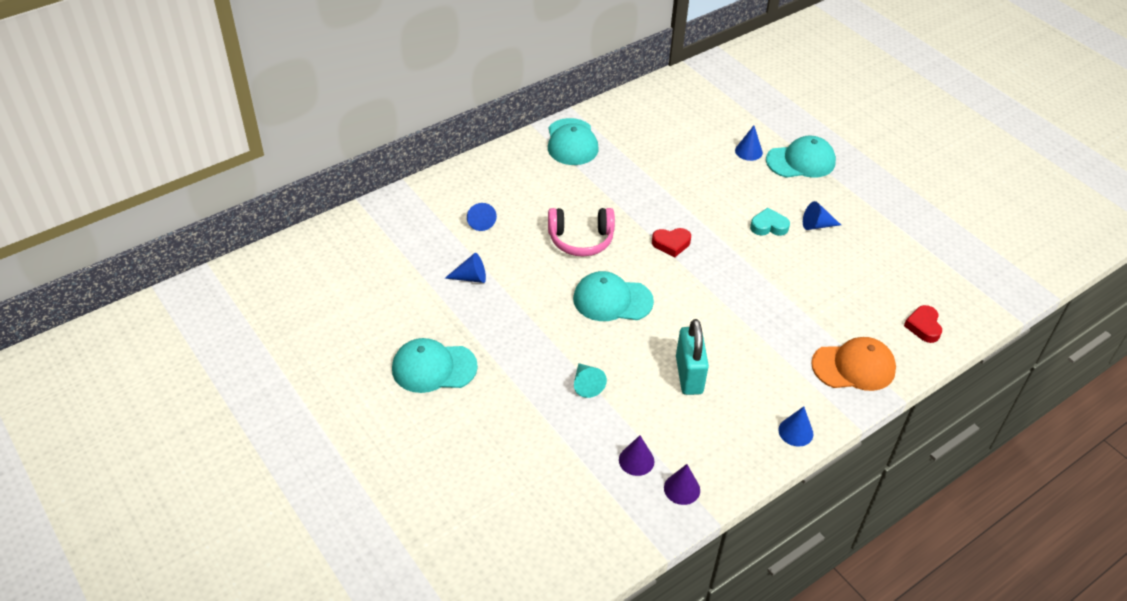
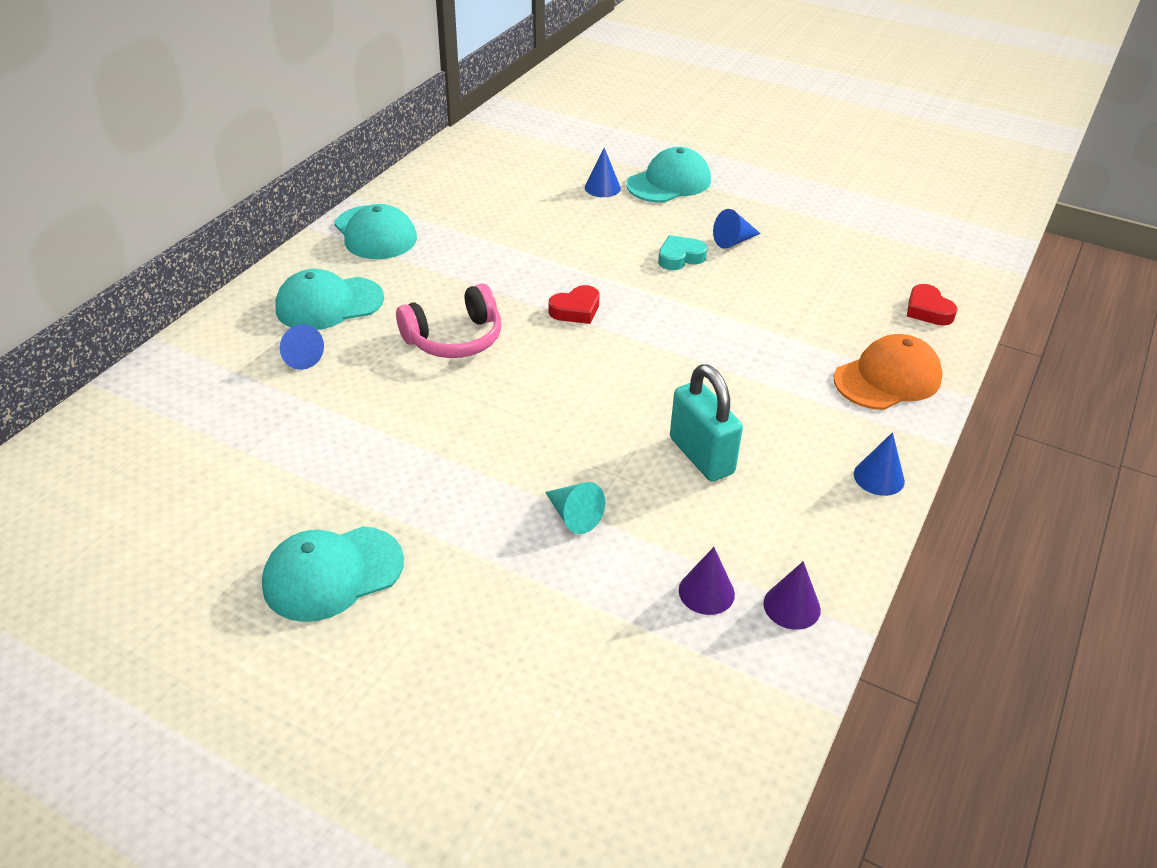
camera: 25 degrees left, 5 degrees down
blue cone [445,253,486,283] -> none
turquoise cap [573,271,654,321] -> turquoise cap moved to [275,269,384,330]

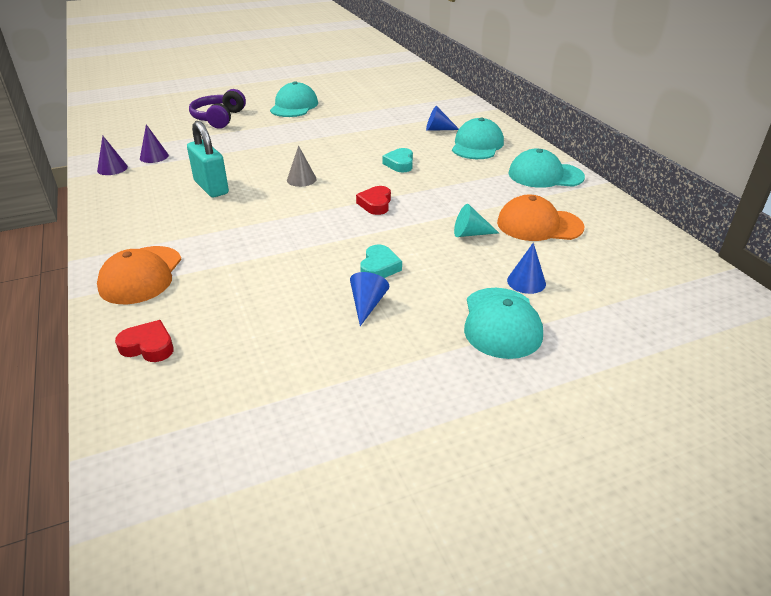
camera: 130 degrees right, 5 degrees down
pink headphones [396,283,501,358] -> turquoise heart [382,148,413,172]
turquoise cone [545,482,605,534] -> turquoise cone moved to [454,204,499,237]
turquoise padlock [670,364,743,481] -> turquoise padlock turned 45 degrees clockwise [187,121,229,197]
blue cone [854,432,905,496] -> none
none -> purple headphones [189,89,246,129]
none -> grey cone [287,146,317,187]
none -> orange cap [497,195,584,241]

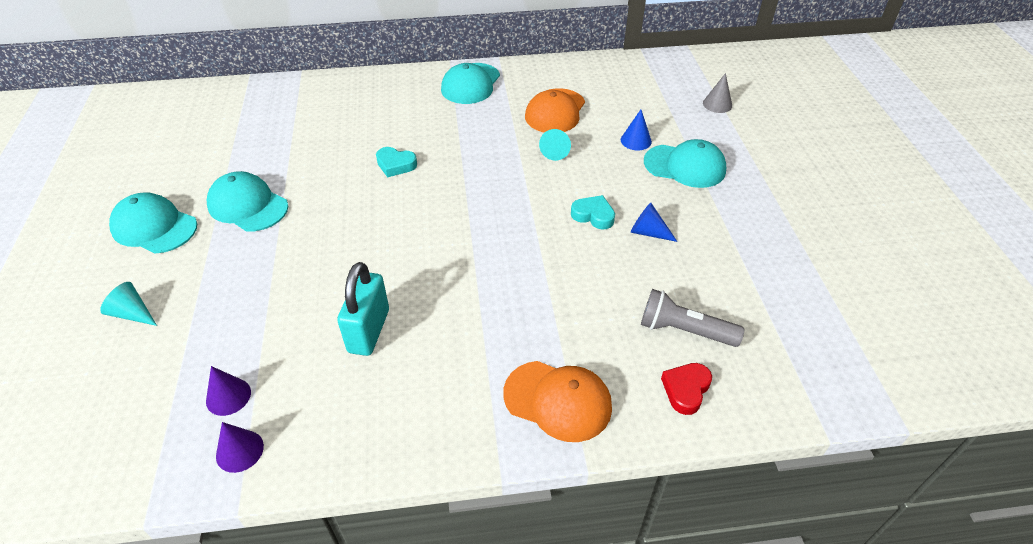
camera: 75 degrees left, 10 degrees up
turquoise padlock [187,121,229,197] -> turquoise padlock turned 60 degrees counterclockwise [337,262,389,356]
purple headphones [189,89,246,129] -> turquoise cone [100,282,157,326]
grey cone [287,146,317,187] -> grey cone moved to [703,73,732,113]
red heart [356,186,391,215] -> none
blue cone [426,106,459,131] -> none
turquoise cap [452,118,504,159] -> turquoise cap moved to [207,171,288,232]
none -> grey flashlight [641,289,745,347]

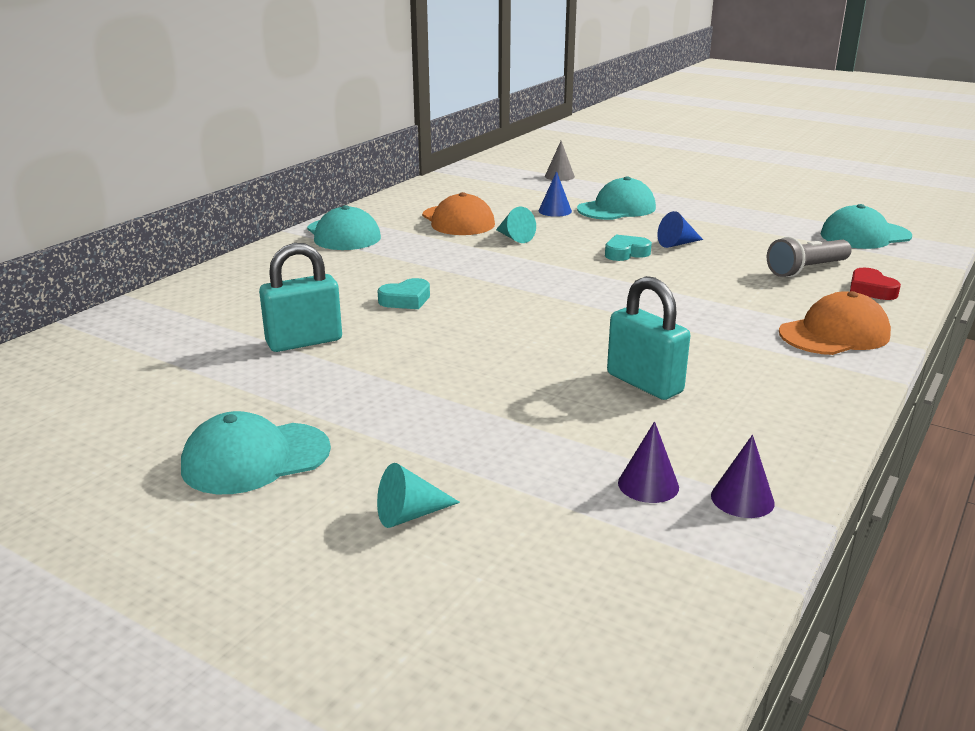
camera: 50 degrees left, 20 degrees down
turquoise cap [207,171,288,232] -> turquoise cap moved to [820,204,912,249]
none -> turquoise padlock [259,243,342,352]

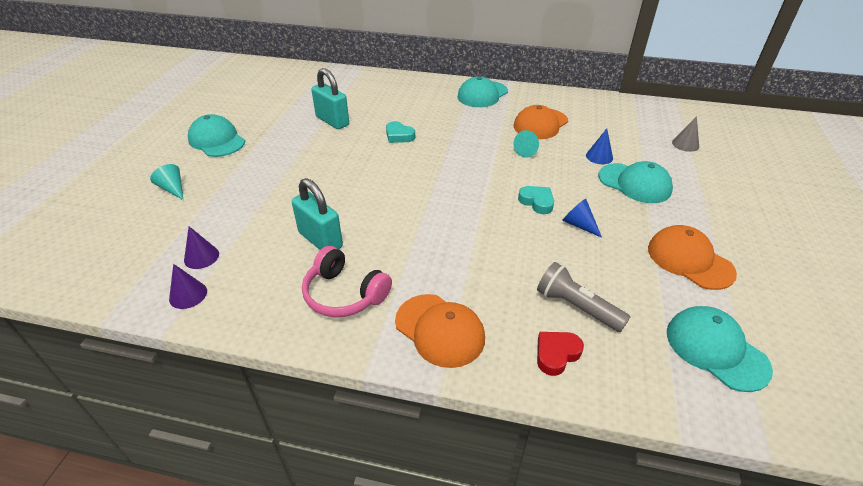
camera: 70 degrees right, 15 degrees up
turquoise padlock [607,276,690,400] -> turquoise padlock turned 75 degrees counterclockwise [292,178,343,250]
none -> pink headphones [302,246,392,317]
none -> orange cap [648,225,737,290]

